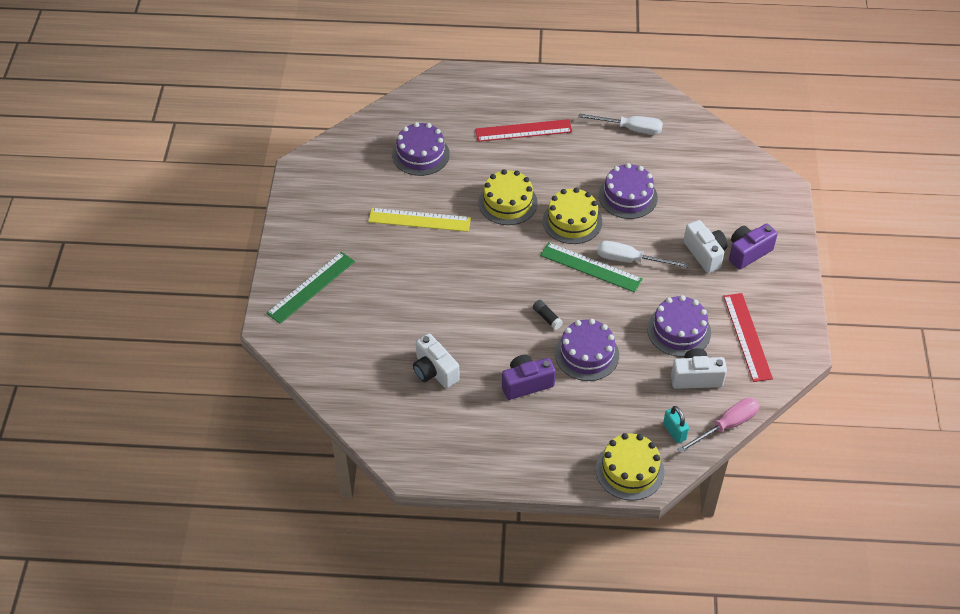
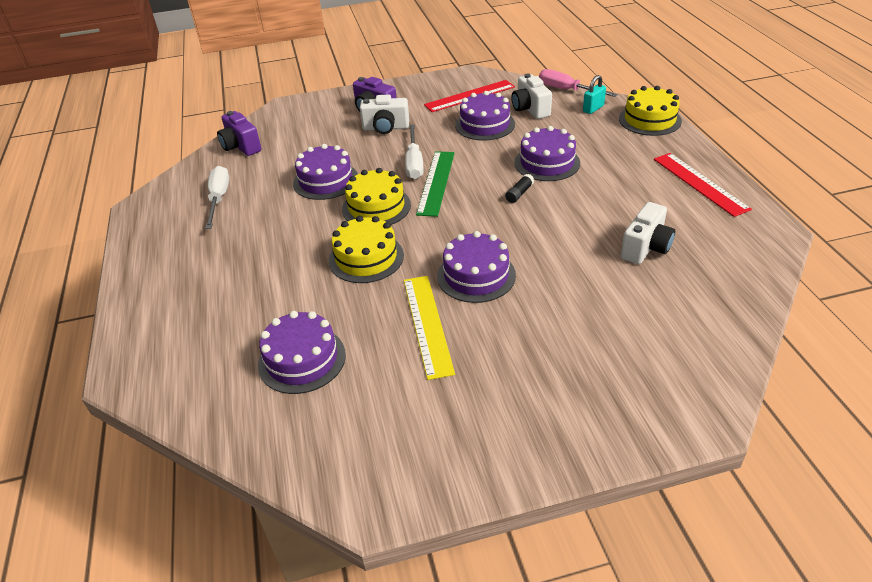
camera: 105 degrees left, 10 degrees down
green ruler [266,252,355,324] -> none
red ruler [475,119,572,142] -> red ruler moved to [654,153,752,217]
purple camera [502,355,556,400] -> purple camera moved to [217,111,262,156]
white camera [684,220,727,273] -> white camera turned 135 degrees counterclockwise [360,95,409,134]
none -> purple cake [437,231,516,303]

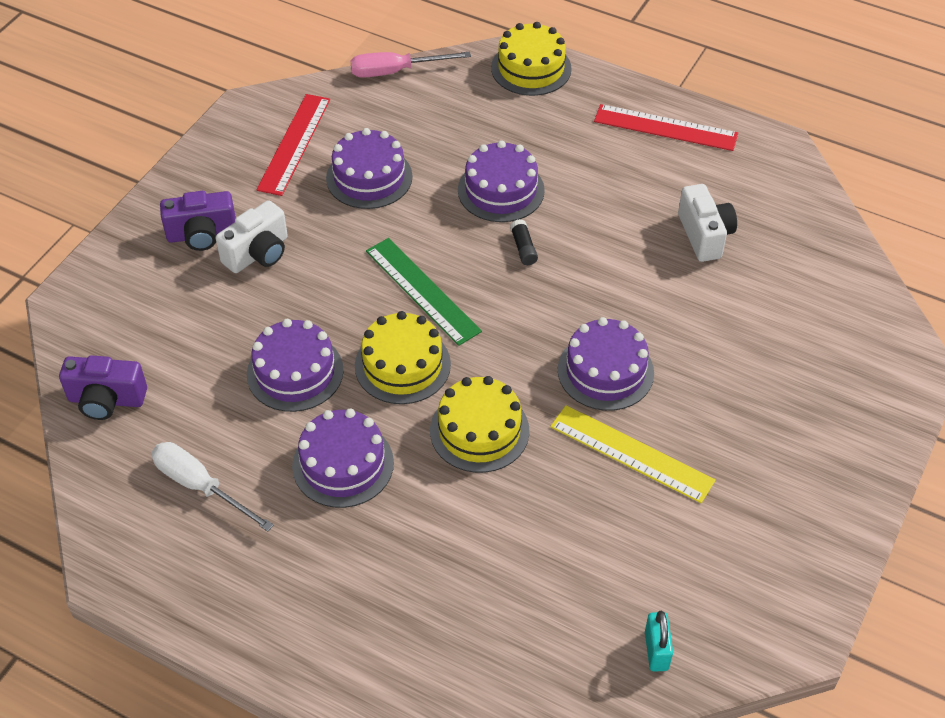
camera: 50 degrees left, 10 degrees up
purple cake [258,311,346,394] -> purple cake moved to [292,409,394,508]
white screwdriver [405,124,424,179] -> none
white camera [511,74,552,119] -> none
turquoise padlock [583,75,606,114] -> turquoise padlock moved to [645,611,673,672]

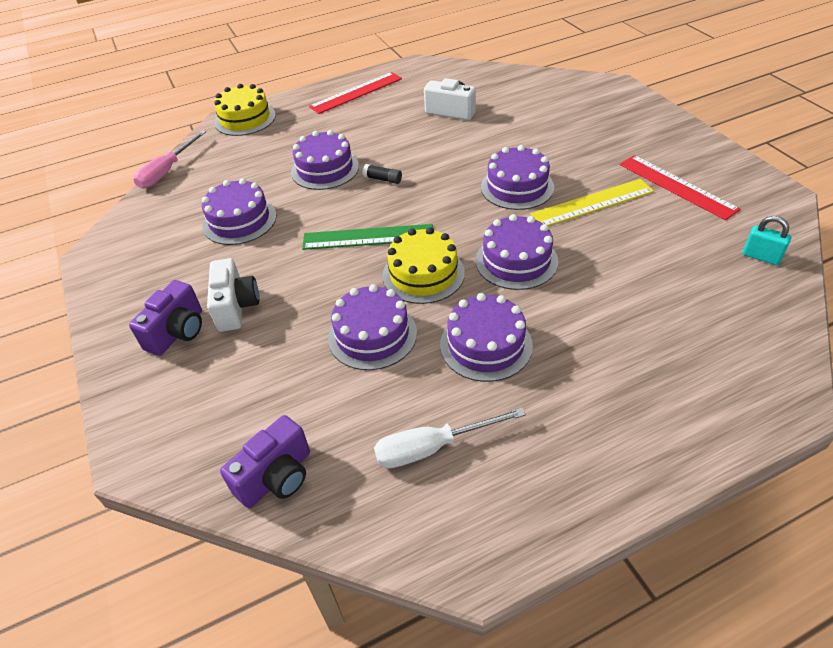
camera: 50 degrees left, 5 degrees down
red ruler [256,94,330,196] -> red ruler moved to [620,155,740,220]
yellow cake [430,376,529,473] -> purple cake [476,214,558,290]

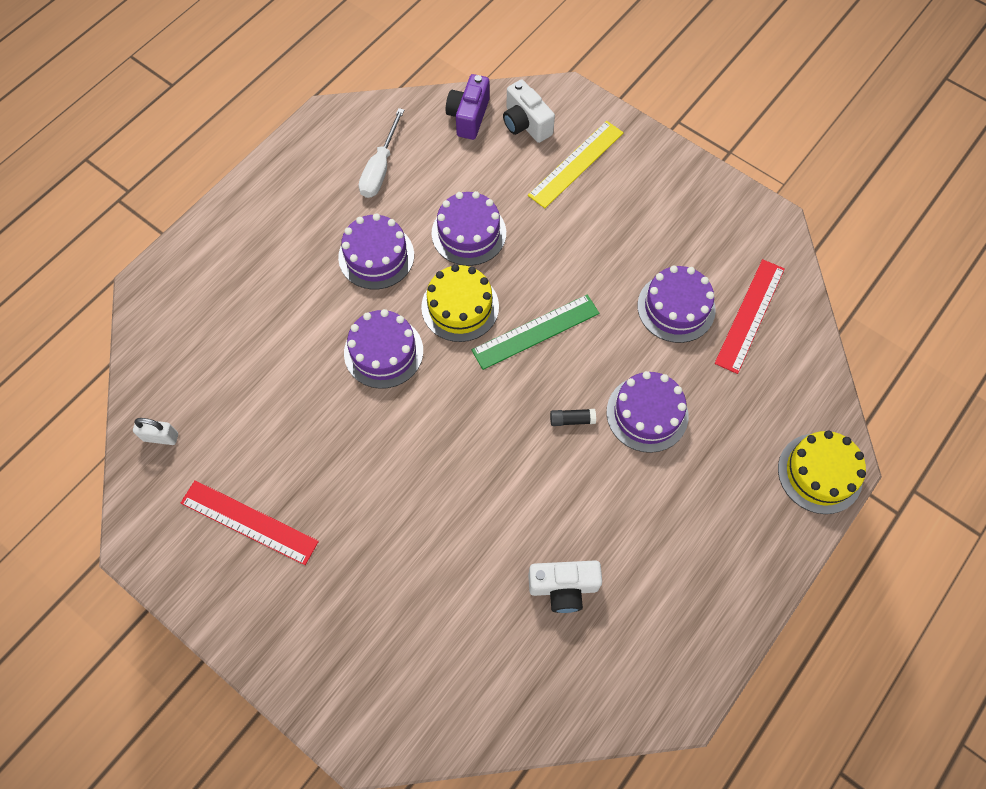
camera: 150 degrees right, 20 degrees up
purple camera [129,280,202,356] -> none
pink screwdriver [133,130,206,189] -> none
white camera [207,258,259,332] -> white camera moved to [503,80,555,143]
red ruler [309,72,402,114] -> red ruler moved to [715,259,785,374]
white screwdriver [374,408,526,468] -> white screwdriver turned 150 degrees clockwise [359,108,404,198]
purple cake [481,145,554,210] -> none
yellow ruler [530,179,654,226] -> yellow ruler moved to [528,121,624,208]
turquoise padlock [743,216,791,265] -> white padlock [133,418,178,445]

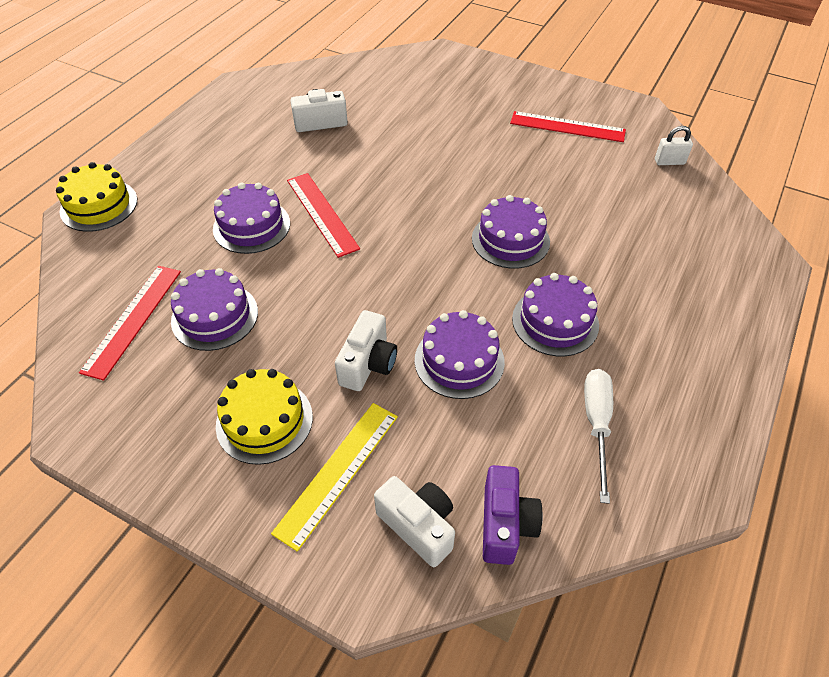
camera: 170 degrees right, 15 degrees down
yellow cake [421,264,499,342] -> yellow cake moved to [216,369,313,465]
green ruler [472,294,599,370] -> none
black glue stick [550,409,596,426] -> red ruler [287,173,360,258]
none -> white camera [335,310,397,391]

